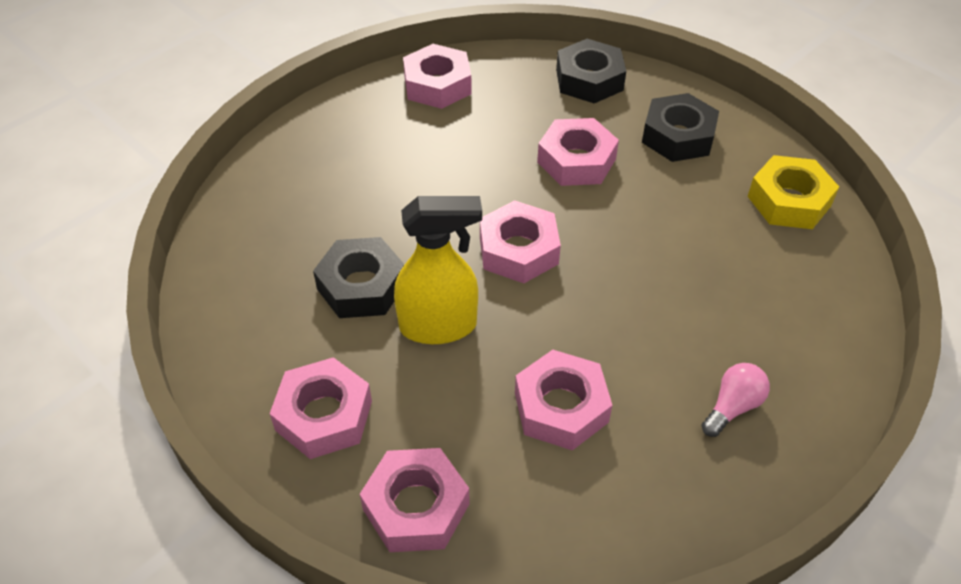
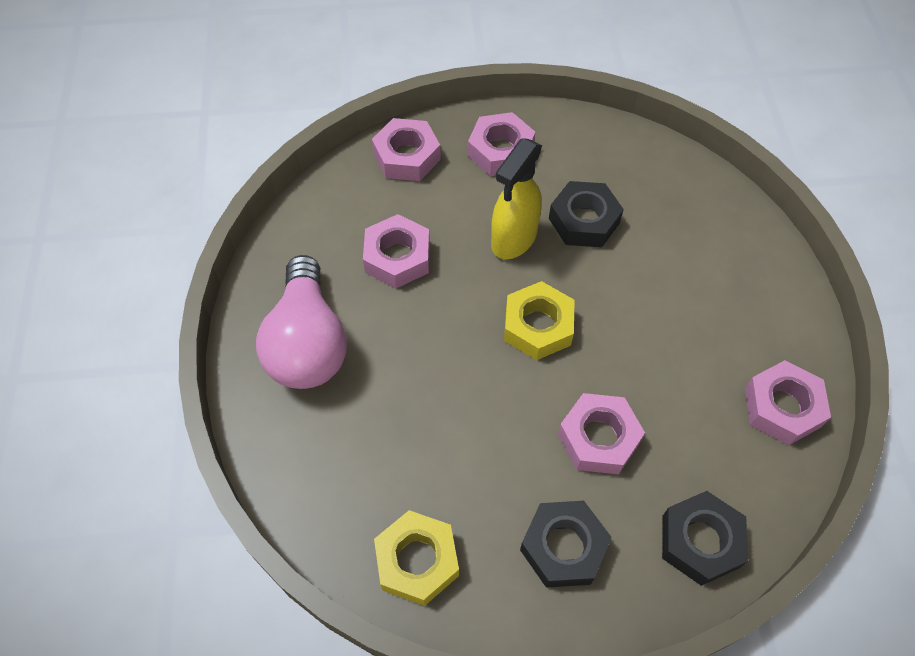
camera: 130 degrees right, 10 degrees up
pink nut [480,200,561,283] -> yellow nut [504,281,575,360]
pink light bulb [701,363,770,437] -> pink light bulb [256,255,347,389], size x2.32

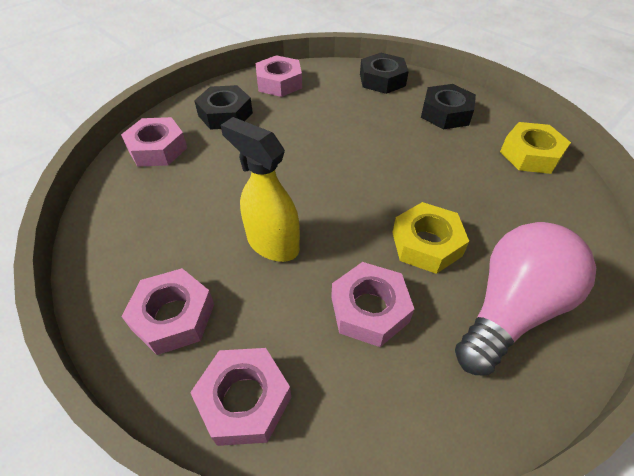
camera: 130 degrees left, 10 degrees down
yellow spray bottle [491,138,542,259] -> yellow spray bottle turned 135 degrees counterclockwise [221,117,300,262]
yellow nut [504,281,575,360] -> yellow nut moved to [392,202,469,274]
black nut [549,181,624,247] -> black nut moved to [194,85,253,130]
pink nut [558,393,645,475] -> pink nut moved to [121,117,187,167]

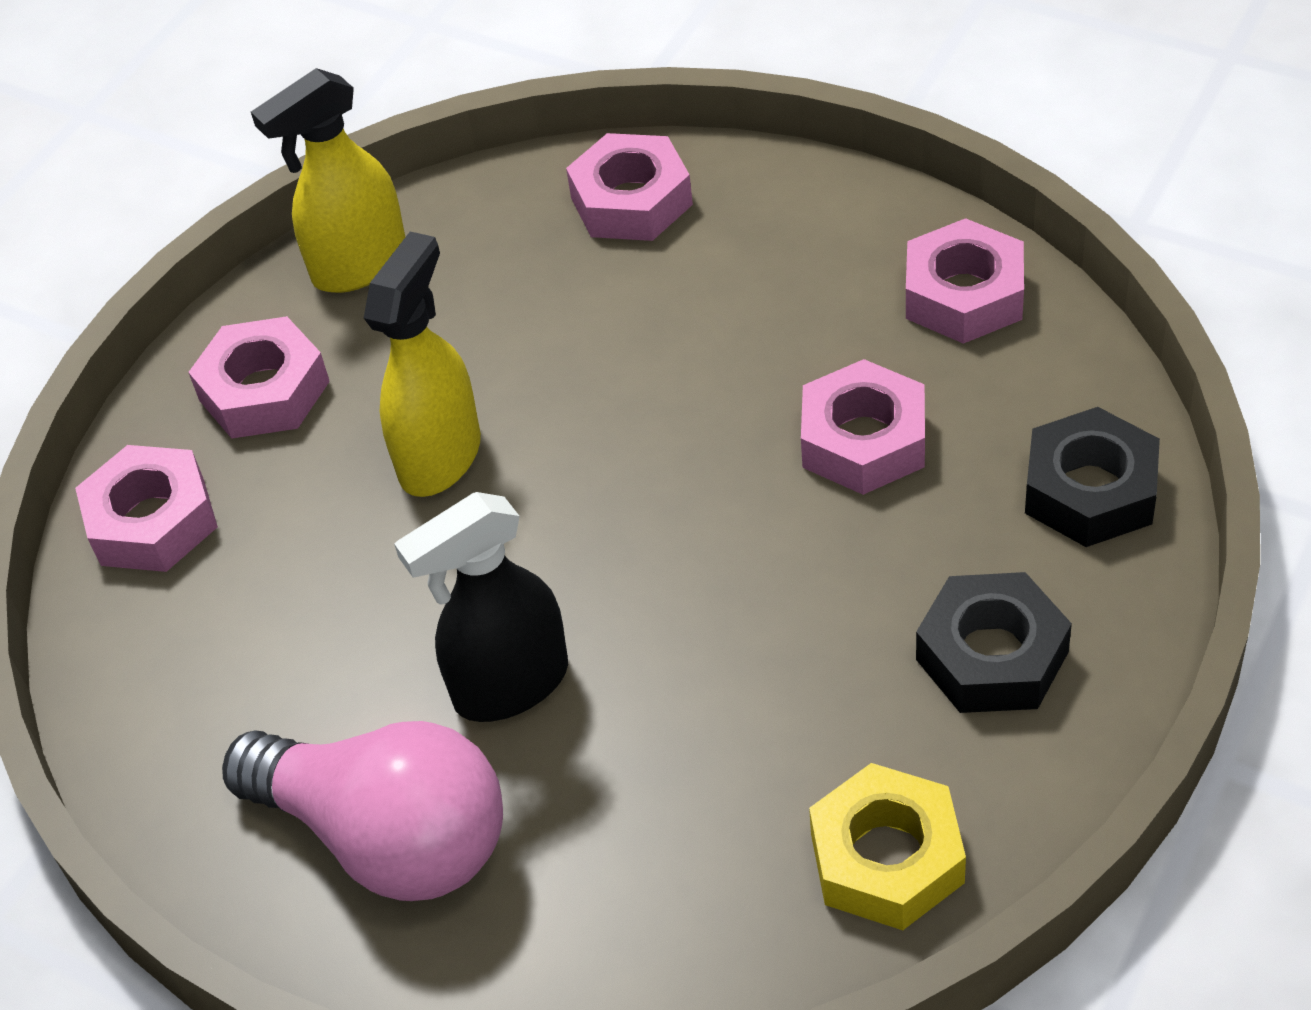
camera: 80 degrees right, 0 degrees up
black nut [194,85,253,130] -> none
pink nut [331,262,414,347] -> pink nut moved to [801,359,925,495]
yellow nut [392,202,469,274] -> black spray bottle [394,492,568,722]
none -> yellow spray bottle [251,68,405,293]

